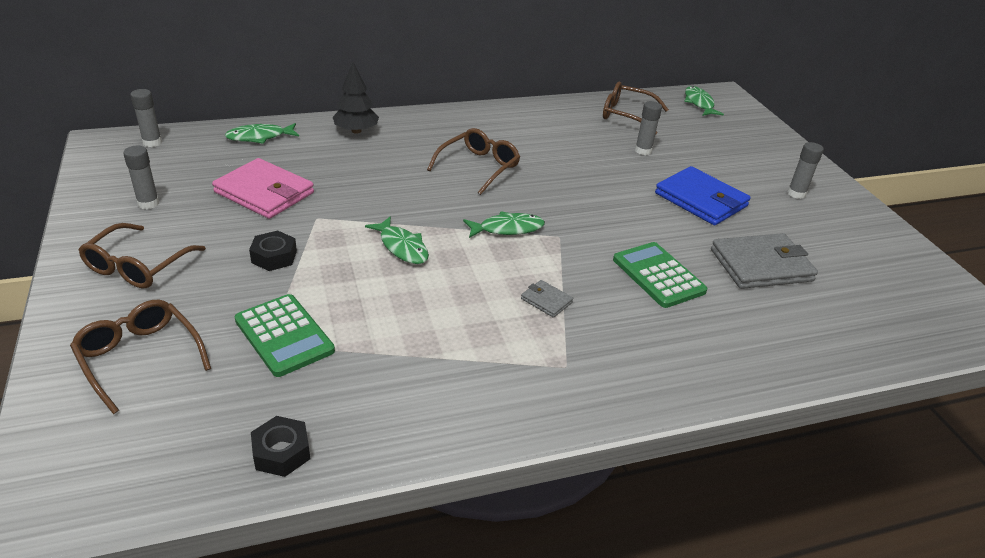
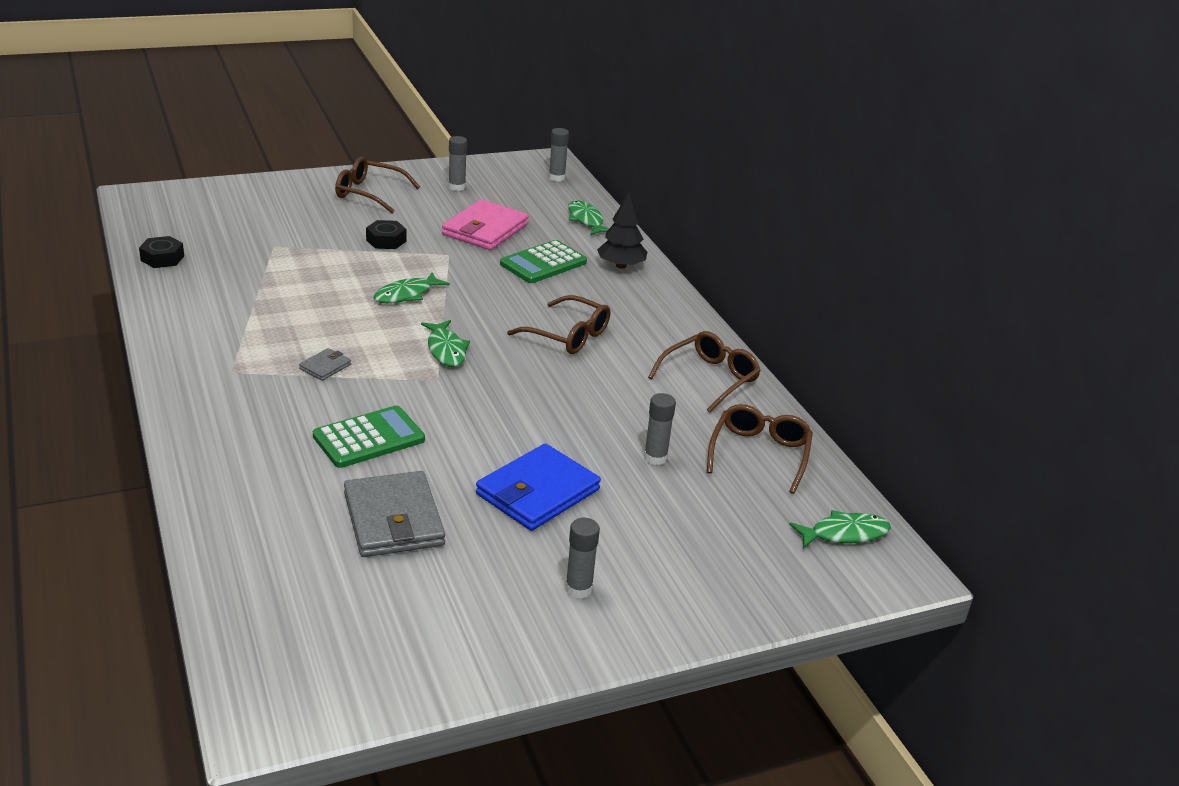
camera: 85 degrees right, 5 degrees down
brown glasses [70,300,211,414] -> brown glasses moved to [648,331,761,413]
green calculator [235,294,335,377] -> green calculator moved to [500,240,587,283]

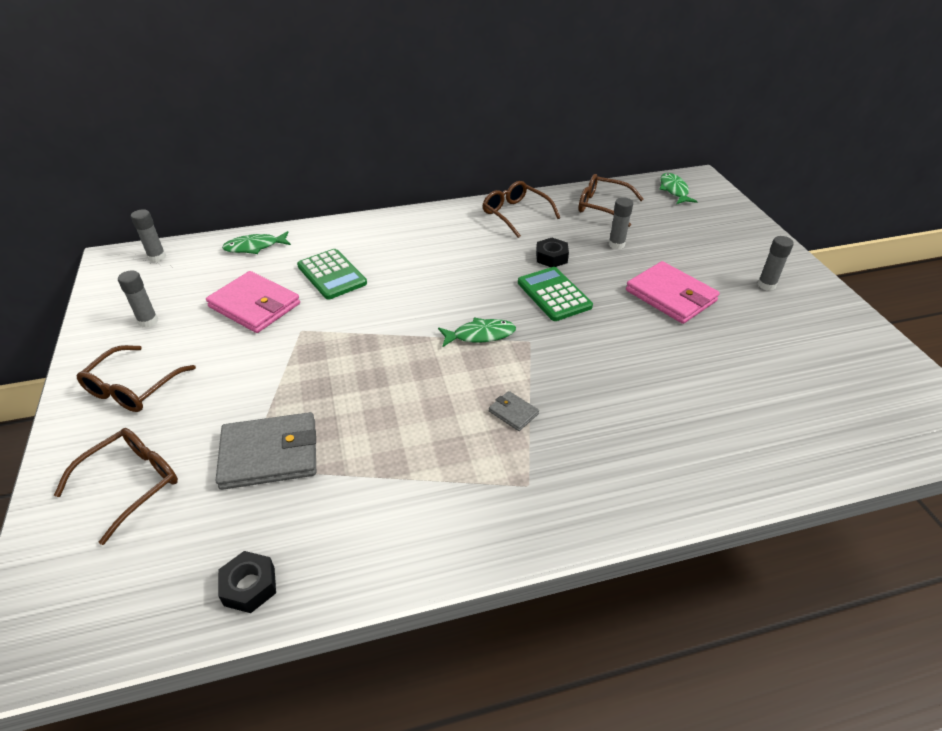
camera: 80 degrees left, 10 degrees up
green calculator [313,406,425,468] -> green calculator moved to [518,267,593,321]
grey wallet [344,471,445,557] -> grey wallet moved to [215,412,316,490]
black nut [366,220,406,249] -> black nut moved to [536,238,569,267]
green fish [373,272,450,303] -> none
blue wallet [476,443,601,531] -> pink wallet [626,261,720,324]
brown glasses [507,295,610,354] -> brown glasses moved to [54,428,178,545]
black tree [597,193,647,269] -> none

